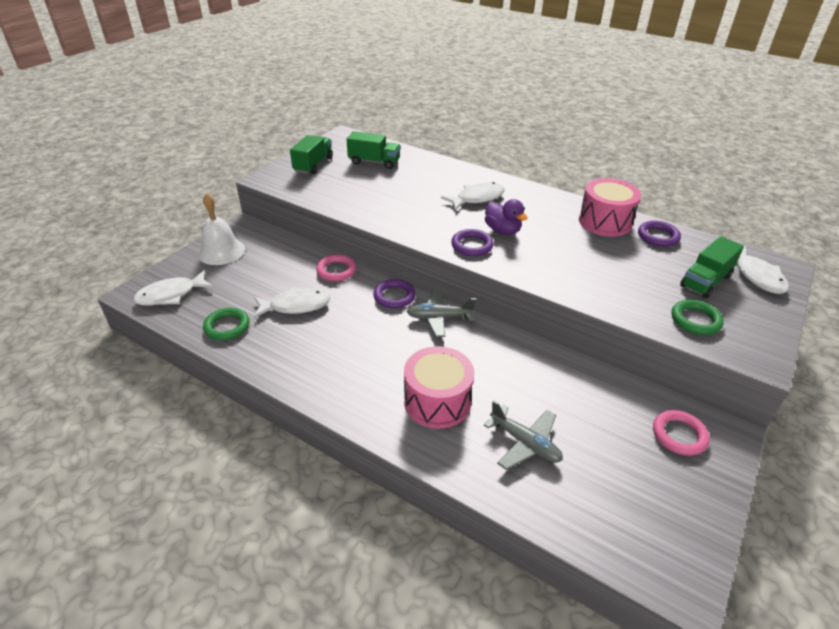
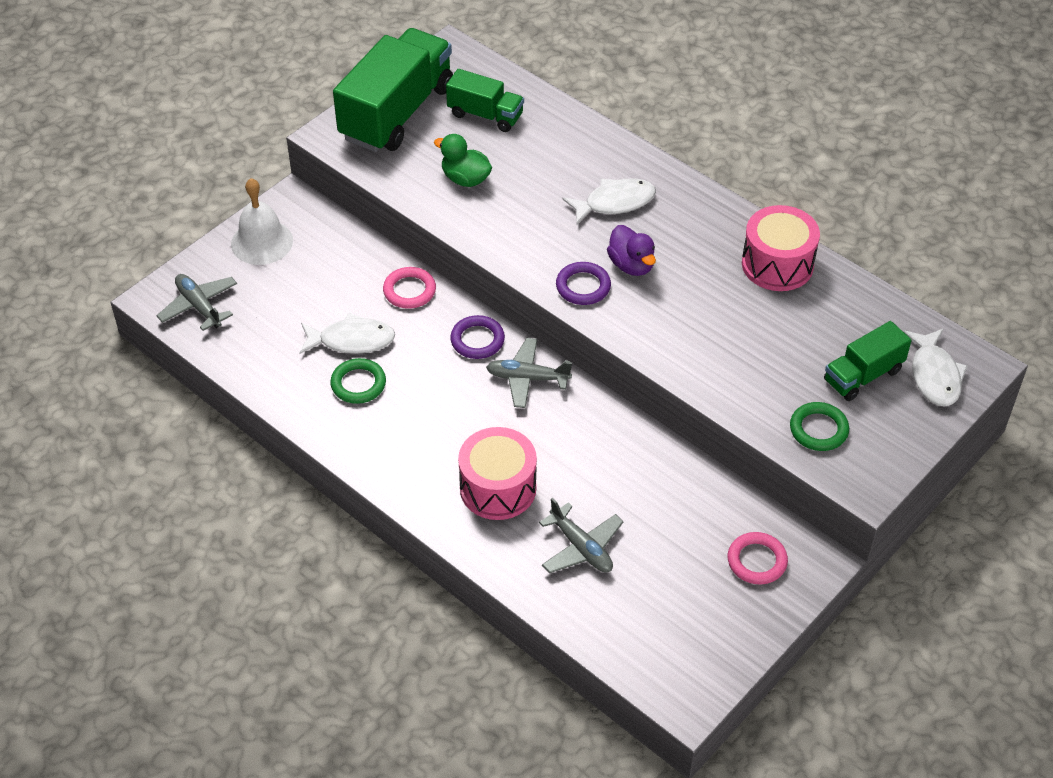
camera: 10 degrees right, 10 degrees up
white fish [133,270,214,306] -> grey plane [156,274,237,331]
green ring [203,308,250,340] -> green ring moved to [330,358,386,404]
green truck [290,135,333,174] -> green truck [333,28,453,152], size x1.88
purple ring [638,221,681,247] -> none
none -> green duck [434,134,492,187]

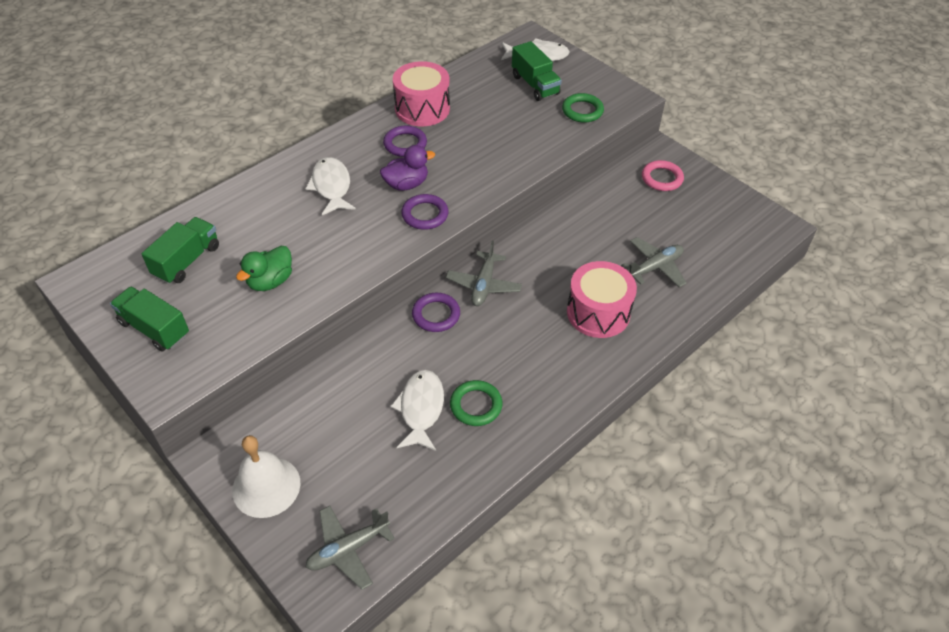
camera: 85 degrees left, 0 degrees up
green truck [333,28,453,152] -> green truck [110,286,189,352], size x0.53
pink ring [383,267,436,309] -> none
none -> purple ring [383,126,427,157]

